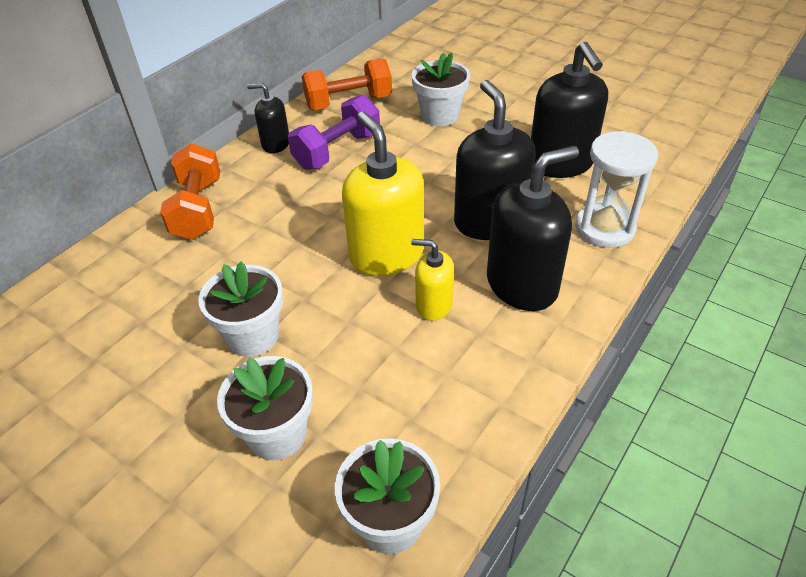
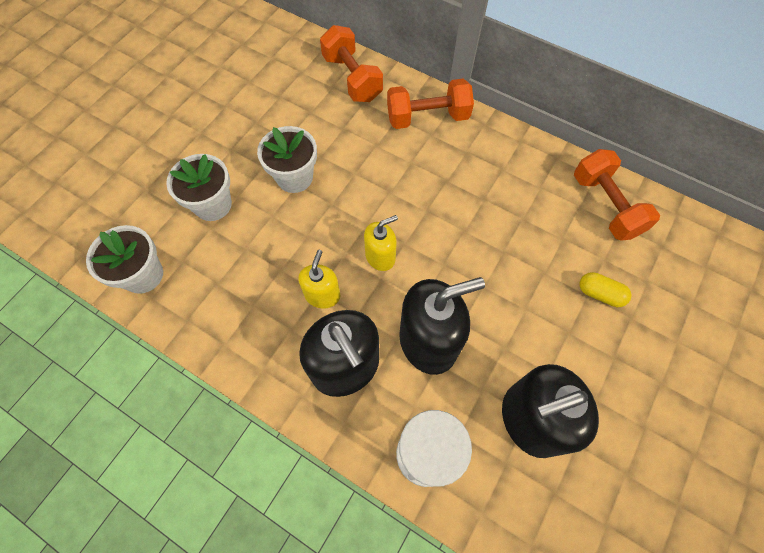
camera: 85 degrees right, 20 degrees up
black soap dispenser [247,83,289,153] -> none
purple dumbbell [288,95,380,170] -> none
yellow soap dispenser [342,112,424,276] -> yellow soap dispenser [364,215,398,271], size x0.54
white flower pot [412,53,470,126] -> yellow capsule [580,272,631,307]
none -> orange dumbbell [320,25,383,102]

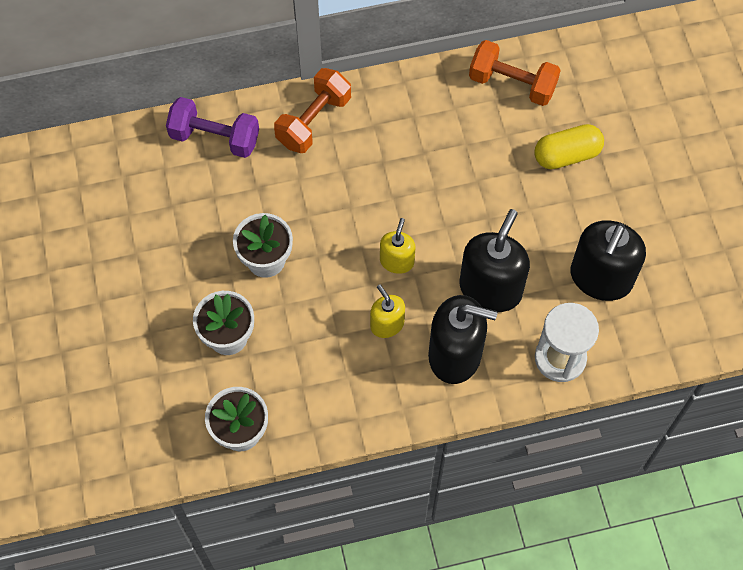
camera: 45 degrees left, 0 degrees up
orange dumbbell [320,25,383,102] -> purple dumbbell [166,97,259,158]
yellow capsule [580,272,631,307] -> yellow capsule [534,124,604,169], size x1.56

